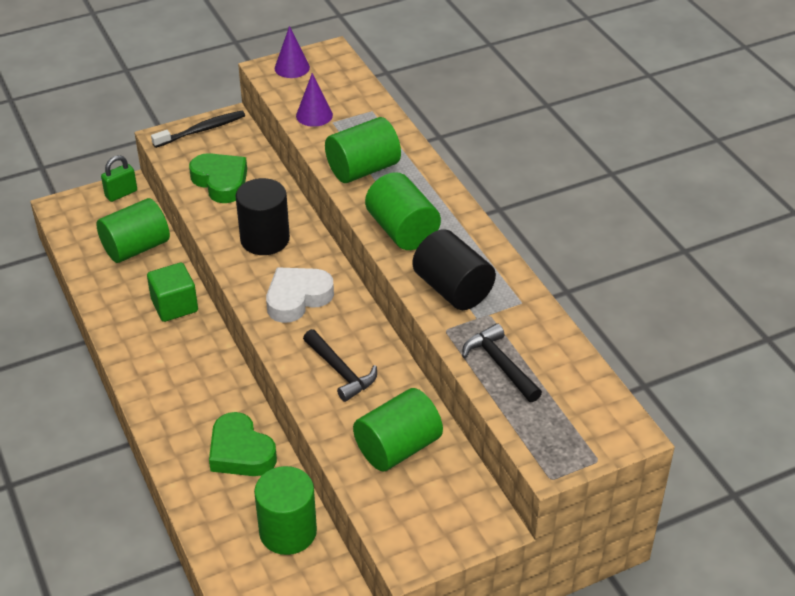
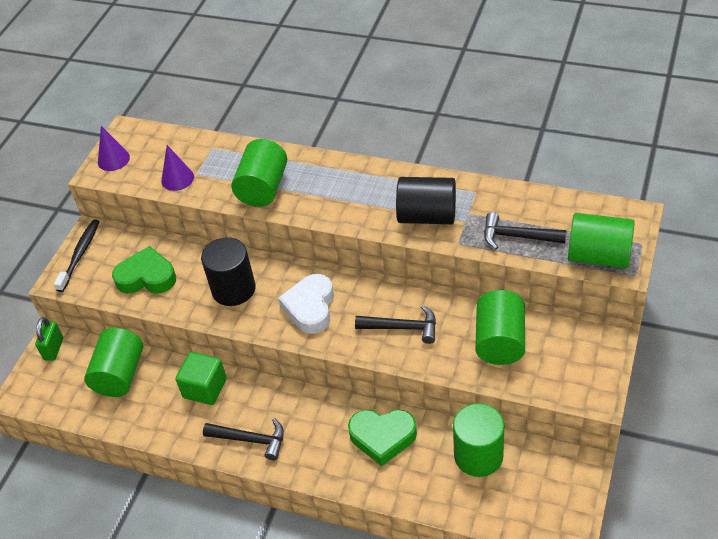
camera: 40 degrees left, 5 degrees up
green cylinder [365,172,441,250] -> green cylinder moved to [568,213,635,268]
none -> black hammer [203,418,284,460]

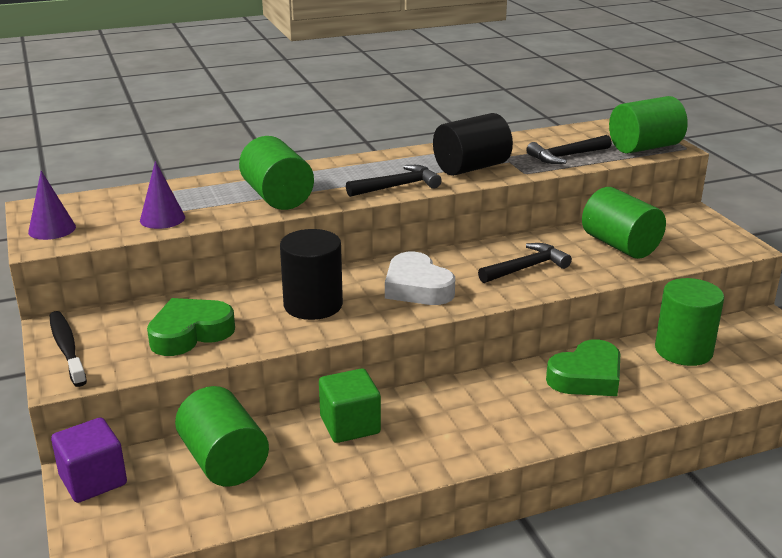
camera: 45 degrees left, 20 degrees down
green padlock [35,317,63,361] -> purple cube [51,417,127,503]
black hammer [203,418,284,460] -> black hammer moved to [346,165,442,197]

